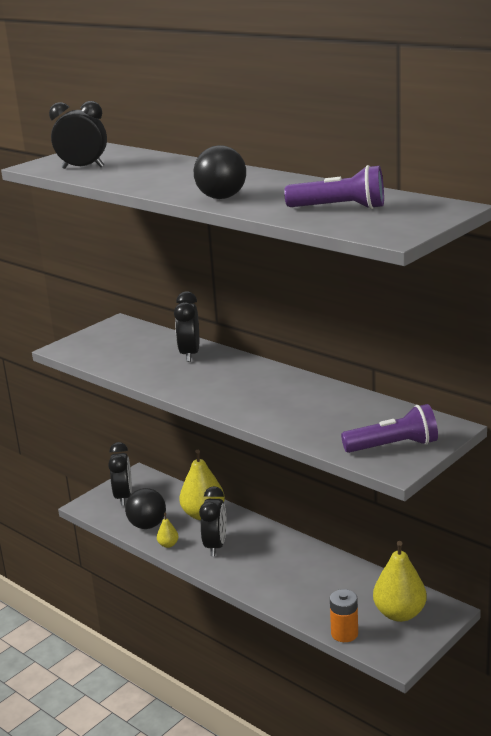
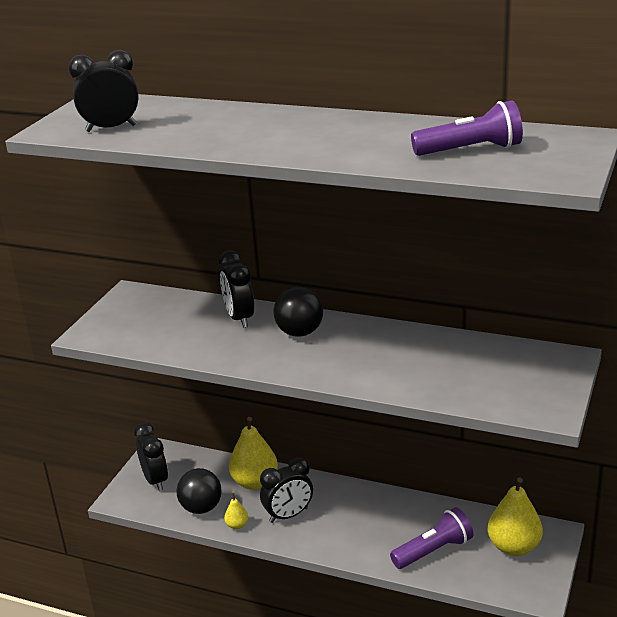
camera: 20 degrees left, 5 degrees up
black ball [194,145,246,199] -> black ball moved to [274,287,323,337]
black clock [199,486,226,556] -> black clock turned 75 degrees clockwise [260,457,313,523]
orange battery [330,589,358,642] -> none
purple flashlight [341,404,438,453] -> purple flashlight moved to [390,507,473,569]

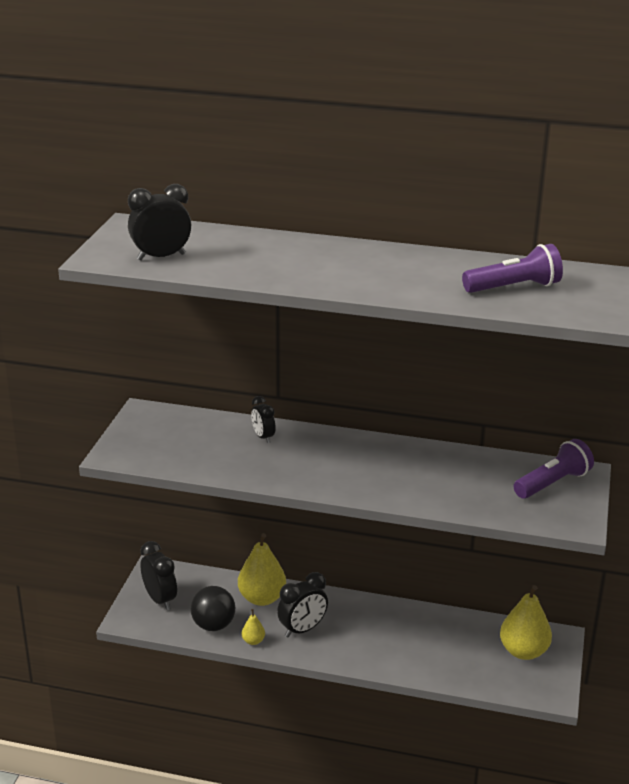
camera: 10 degrees left, 0 degrees up
black clock [219,250,254,328] -> black clock [251,396,276,443], size x0.63
black ball [274,287,323,337] -> none
purple flashlight [390,507,473,569] -> purple flashlight moved to [514,439,594,499]

